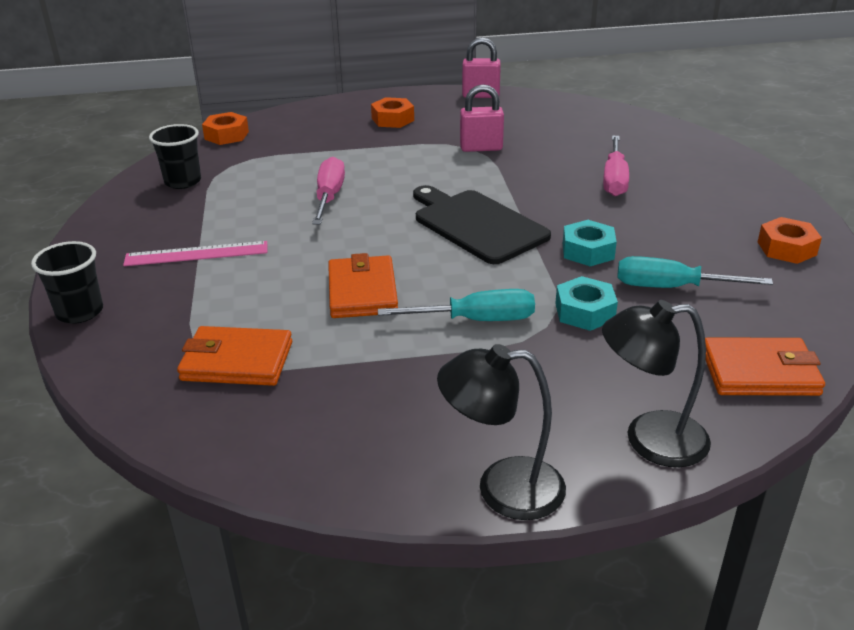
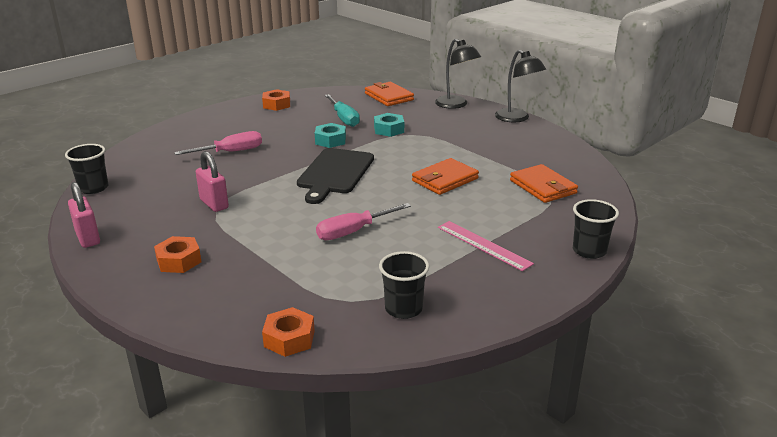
camera: 125 degrees left, 5 degrees down
turquoise screwdriver [378,289,535,321] -> none
none -> black cup [65,144,108,194]

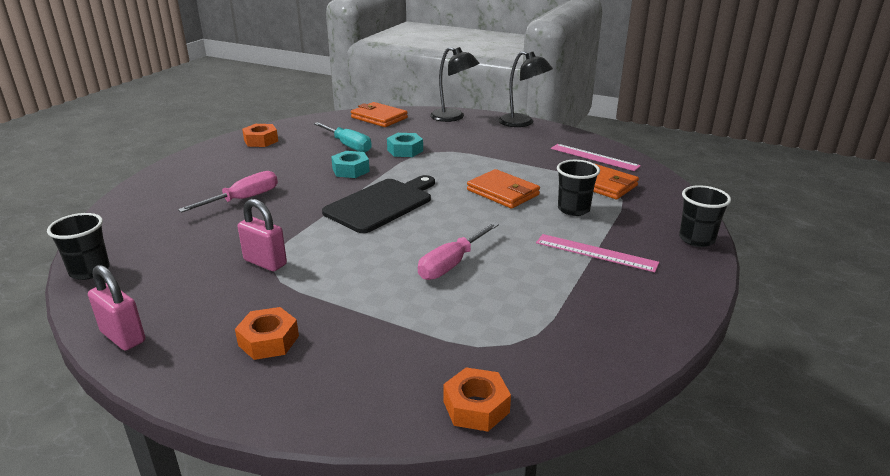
camera: 20 degrees left, 0 degrees up
black cutting board [297,148,374,204] -> black cutting board turned 135 degrees counterclockwise [322,175,435,233]
black cup [379,251,429,319] -> black cup moved to [557,160,600,216]
orange wallet [412,158,479,195] -> orange wallet turned 75 degrees counterclockwise [467,169,540,209]
none -> pink ruler [551,144,641,171]

